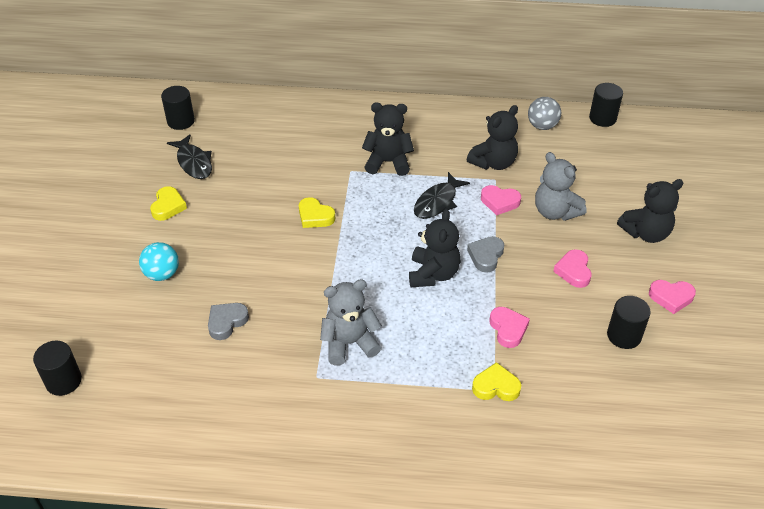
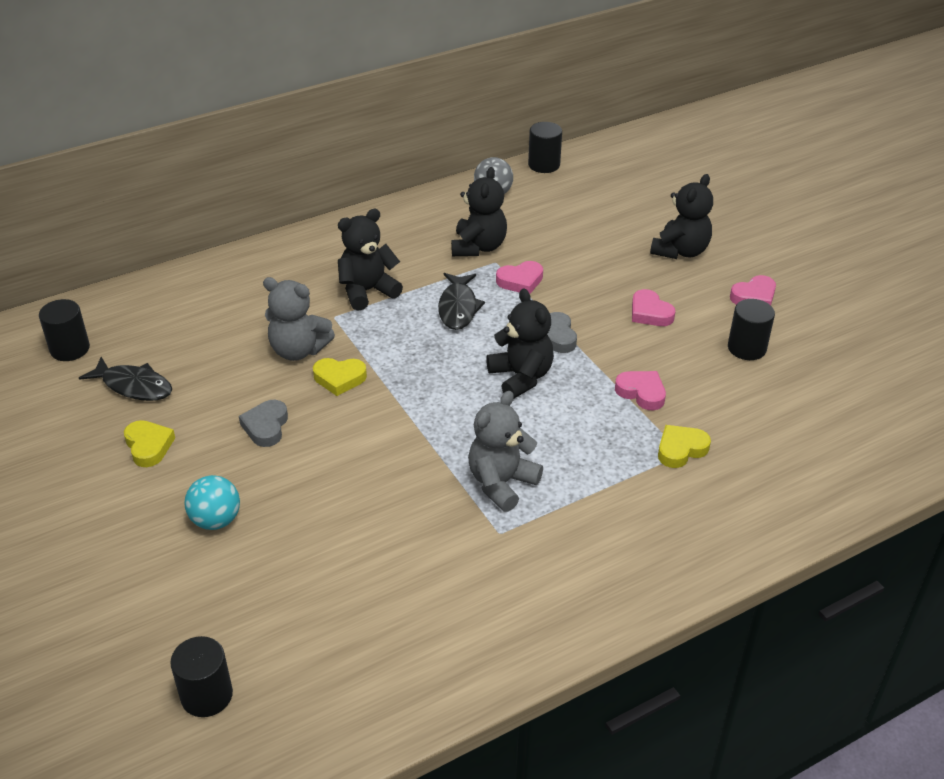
camera: 35 degrees left, 5 degrees down
grey heart [208,303,249,340] -> grey heart moved to [239,400,288,447]
grey teddy bear [535,152,587,221] -> grey teddy bear moved to [263,277,335,361]

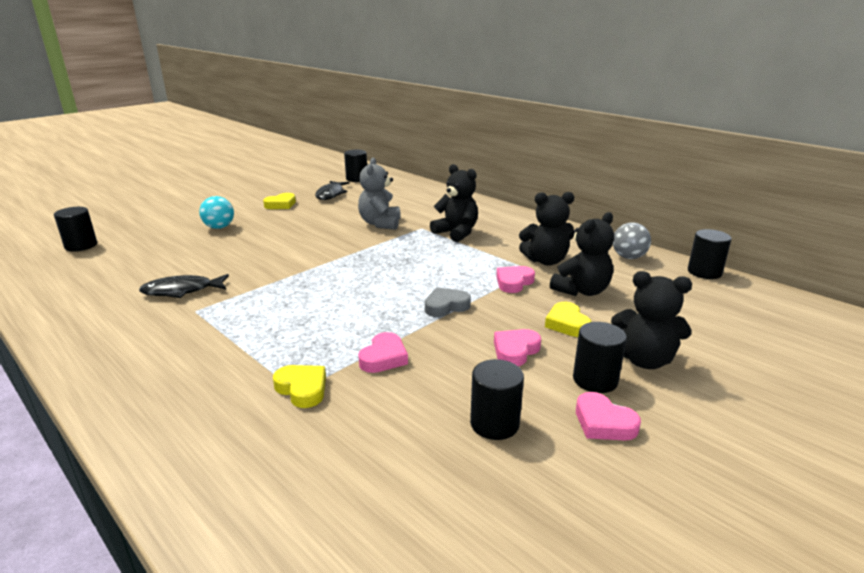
camera: 75 degrees right, 15 degrees down
grey heart [239,400,288,447] -> none
yellow heart [313,358,367,396] -> yellow heart moved to [545,302,592,337]
black fish [438,273,485,330] -> black fish moved to [139,274,229,298]
grey teddy bear [468,391,543,512] -> none
black teddy bear [486,288,554,398] -> black teddy bear moved to [550,212,614,296]
pink heart [496,261,543,294] -> pink heart turned 75 degrees clockwise [496,266,535,293]
none -> black cylinder [573,322,627,393]

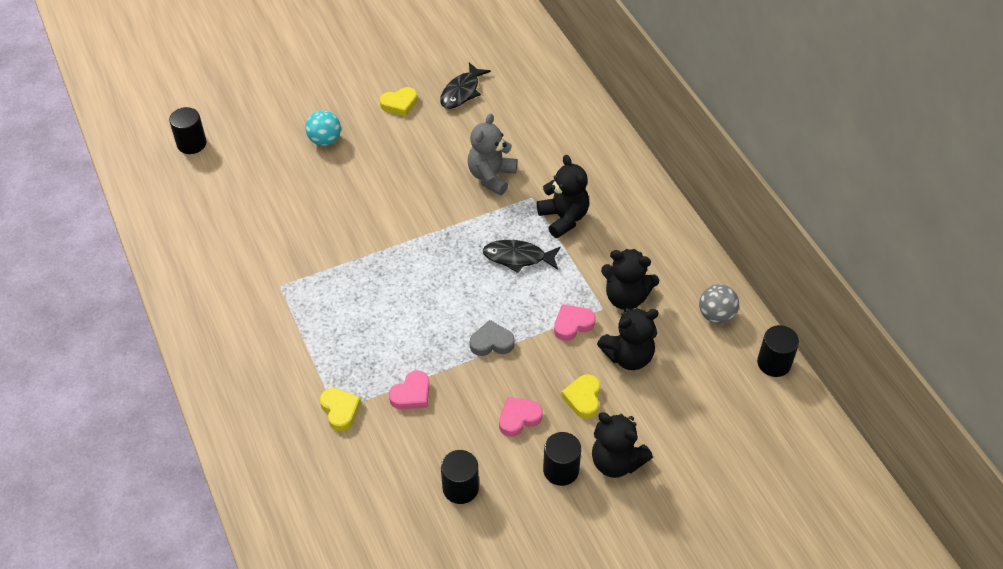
camera: 20 degrees right, 25 degrees up
black fish [139,274,229,298] -> black fish moved to [483,240,561,273]
black cylinder [344,149,367,182] -> none
pink heart [576,392,641,441] -> none

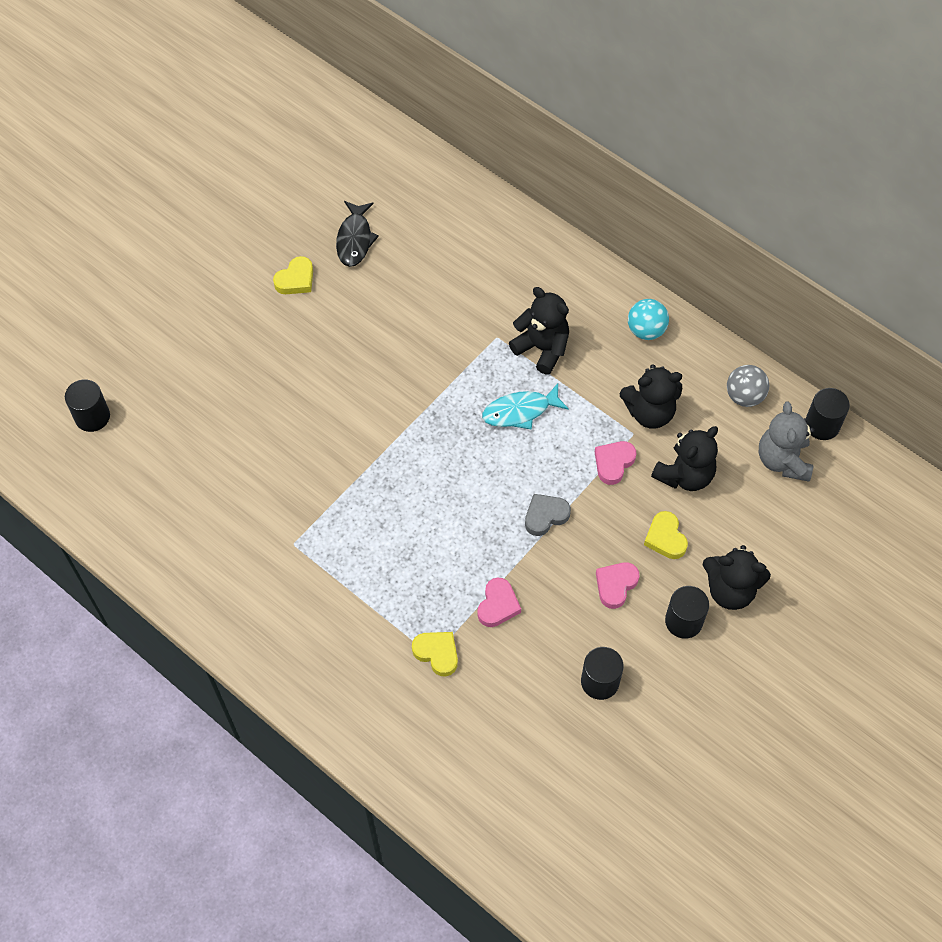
camera: 25 degrees left, 10 degrees up
turquoise ball [306,110,341,146] -> turquoise ball moved to [628,299,669,340]
grey teddy bear [468,113,517,195] -> grey teddy bear moved to [759,402,815,481]
black fish [483,240,561,273] -> turquoise fish [482,383,569,430]

